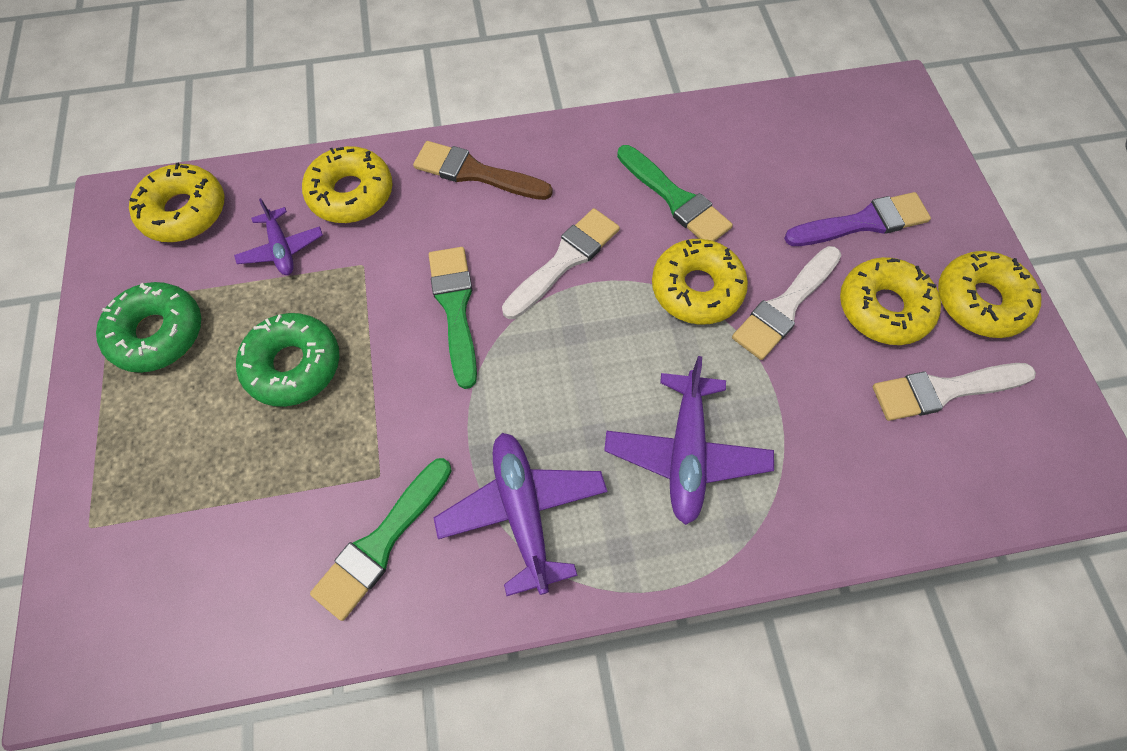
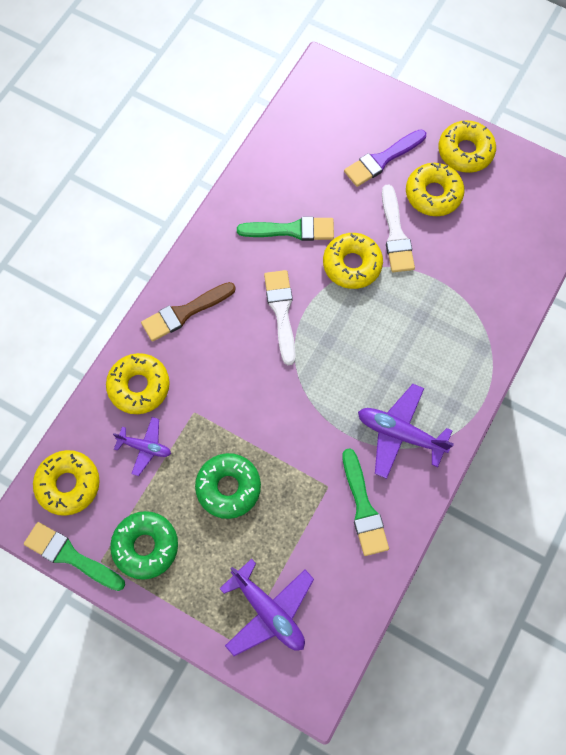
camera: 50 degrees left, 5 degrees up
green brush [429,247,477,389] -> green brush moved to [24,522,125,591]
purple plane [604,356,774,525] -> purple plane moved to [219,559,314,656]
purple brush [784,192,931,246] -> purple brush turned 150 degrees counterclockwise [344,129,426,187]
white brush [873,363,1036,421] -> none

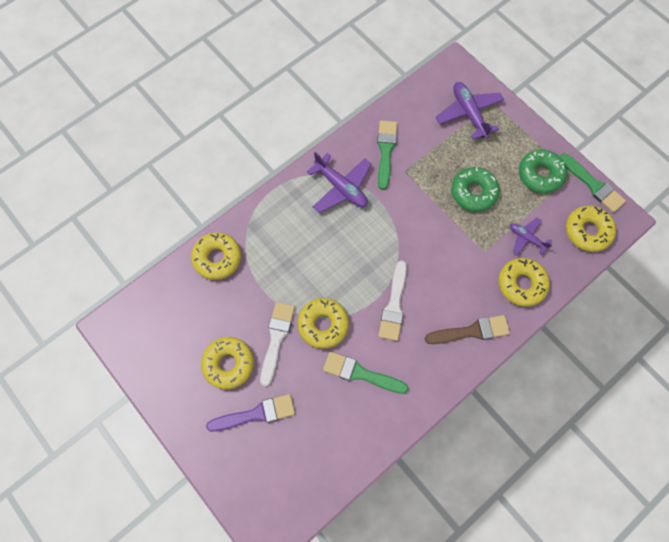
camera: 160 degrees left, 0 degrees up
yellow donut [438,120,496,173] -> yellow donut moved to [191,232,241,280]

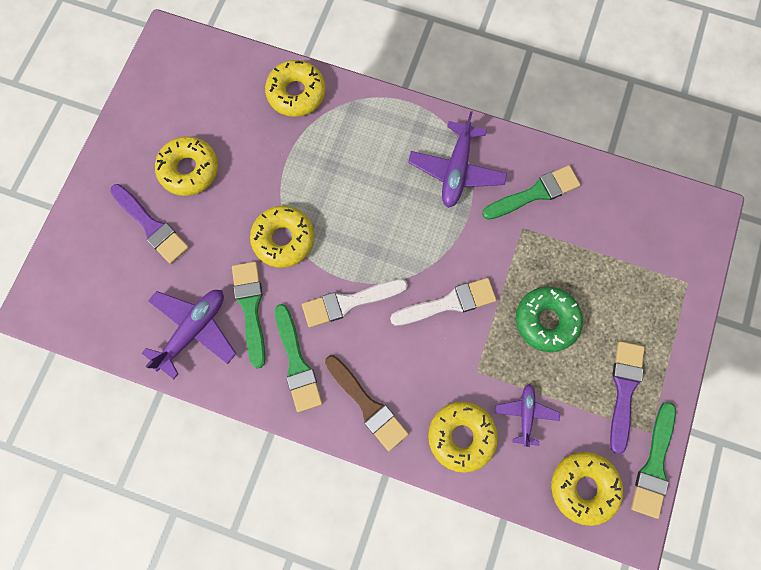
camera: 60 degrees right, 5 degrees up
white brush [260,302,295,386] -> white brush moved to [390,278,497,326]
purple plane [436,82,504,140] -> purple plane moved to [142,290,236,379]
green donut [519,150,567,193] -> purple brush [610,341,645,454]
none -> green brush [275,304,322,412]

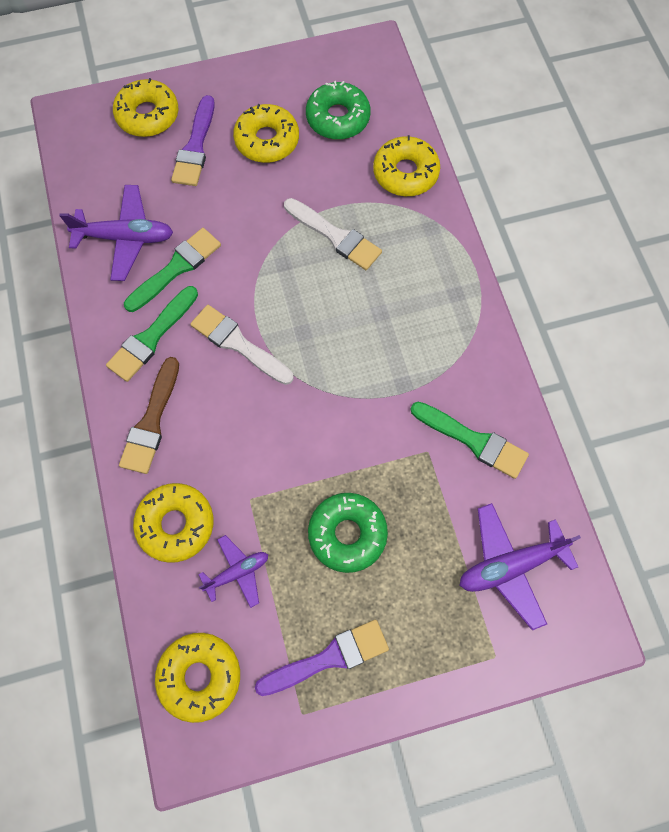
camera: 55 degrees right, 5 degrees down
yellow donut [250,206,314,268] -> yellow donut moved to [113,78,179,137]
white brush [390,278,497,326] -> white brush moved to [284,198,382,270]
purple plane [408,111,507,208] -> purple plane moved to [459,503,581,630]
green brush [631,402,676,519] -> none
none -> green donut [306,81,371,140]

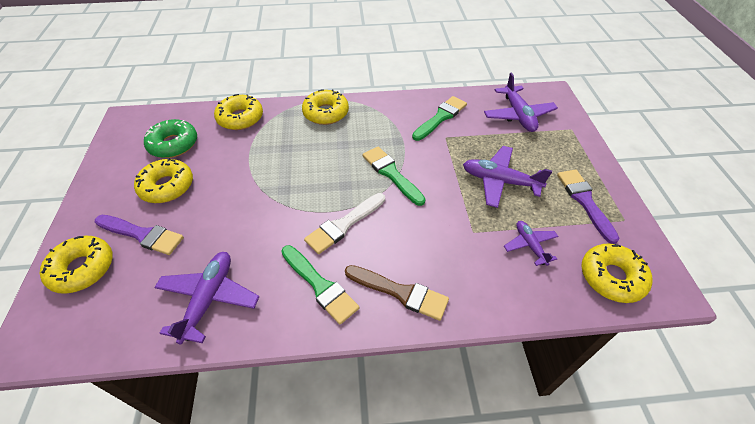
camera: 80 degrees left, 20 degrees down
green brush [124,228,221,312] -> green brush moved to [363,147,425,206]
yellow donut [133,483,213,563] -> yellow donut moved to [302,89,349,125]
white brush [284,198,382,270] -> none
green donut [308,493,388,573] -> purple plane [463,146,552,208]

